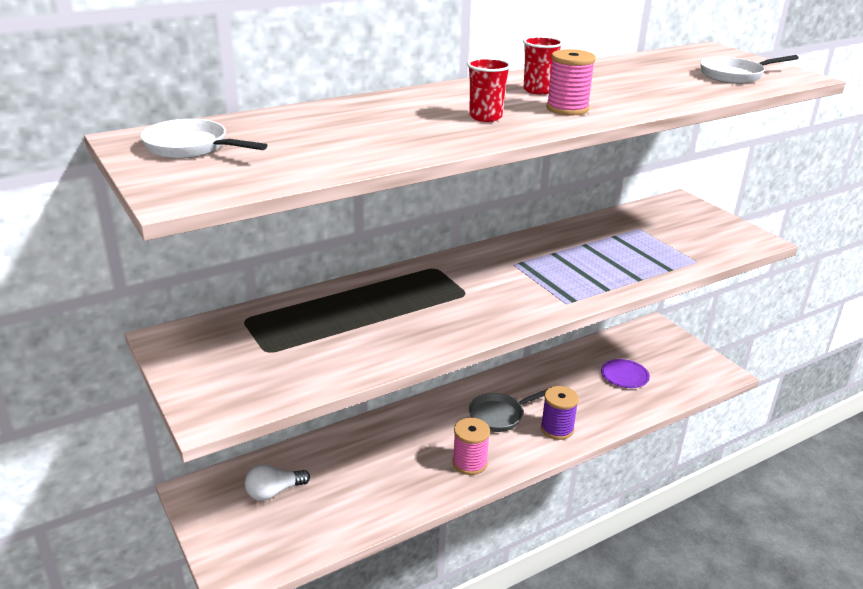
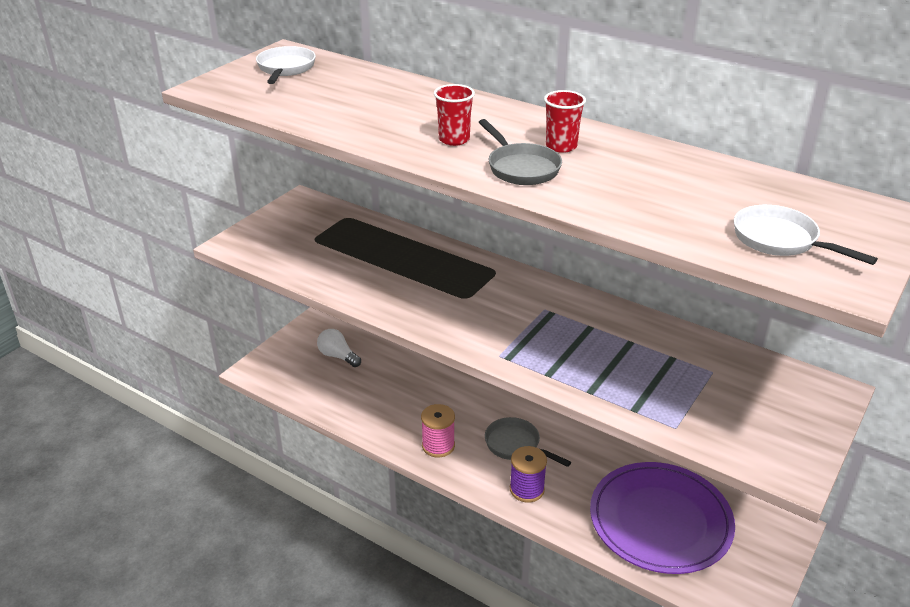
camera: 65 degrees right, 5 degrees up
pink spool [546,49,596,115] -> grey pan [479,119,562,185]
purple plate [601,359,650,388] -> purple plate [590,462,735,574], size x2.48

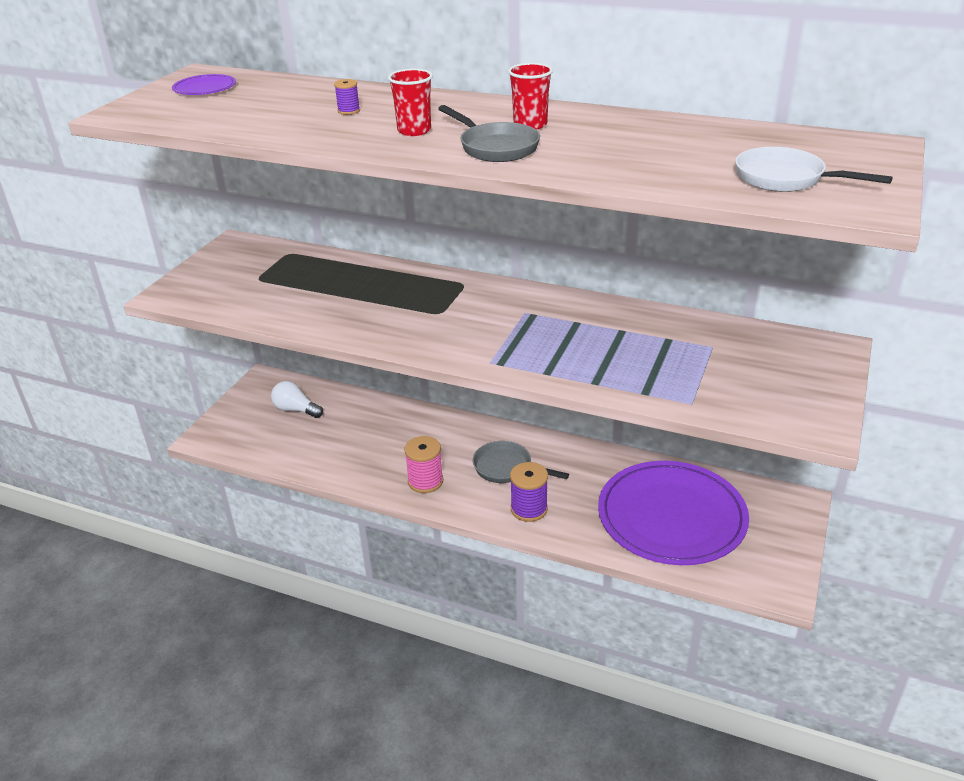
camera: 10 degrees left, 0 degrees up
white pan [256,46,316,84] -> purple plate [172,74,236,95]
none -> purple spool [334,79,360,115]

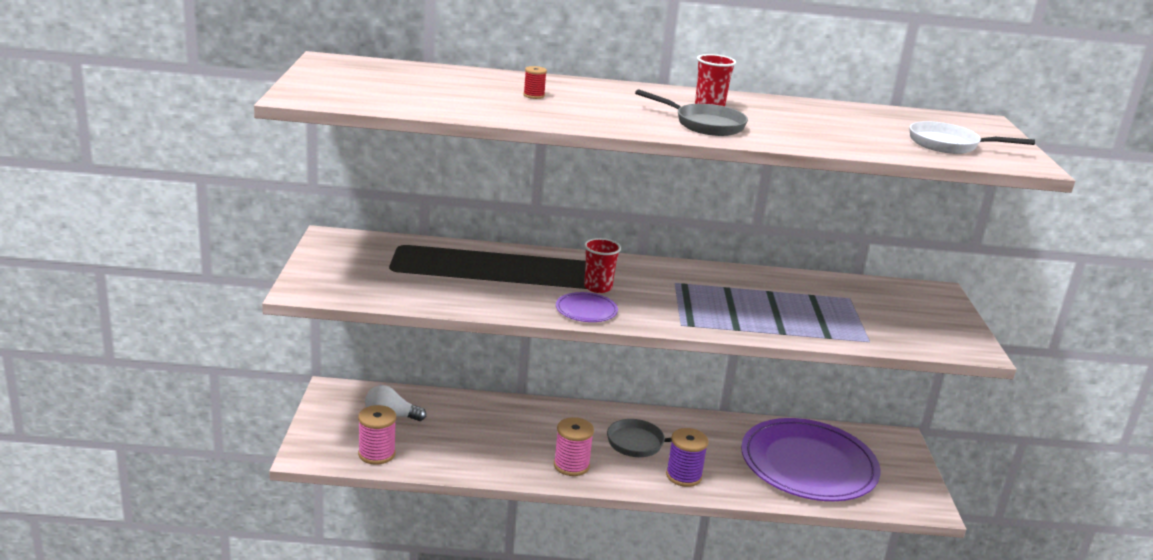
camera: 25 degrees left, 10 degrees down
purple plate [172,74,236,95] -> purple plate moved to [556,292,618,322]
purple spool [334,79,360,115] -> red spool [523,66,547,99]
red cup [388,69,433,136] -> red cup moved to [584,238,621,293]
none -> pink spool [358,405,396,465]

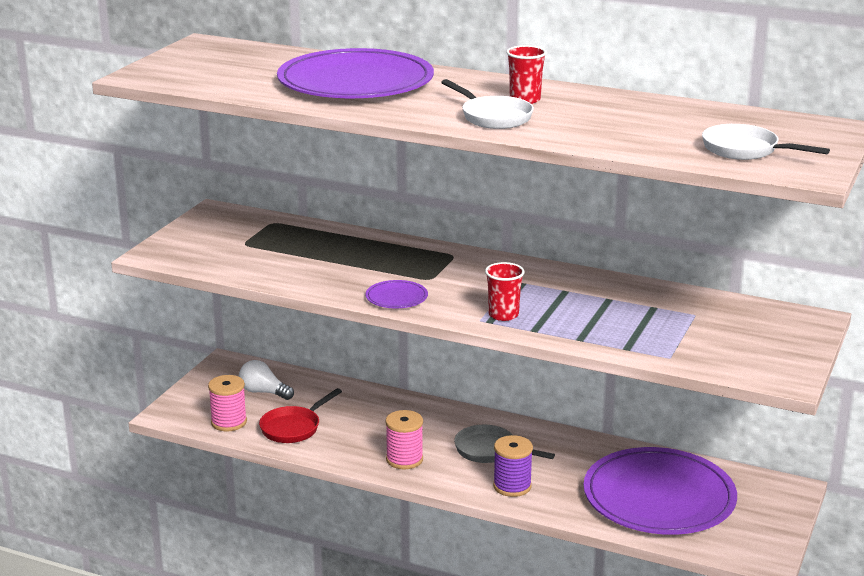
camera: 25 degrees right, 0 degrees up
red spool [523,66,547,99] -> purple plate [277,48,434,98]
red cup [584,238,621,293] -> red cup moved to [485,262,525,321]
grey pan [635,89,748,136] -> white pan [441,79,534,129]
none -> red pan [259,388,342,443]

